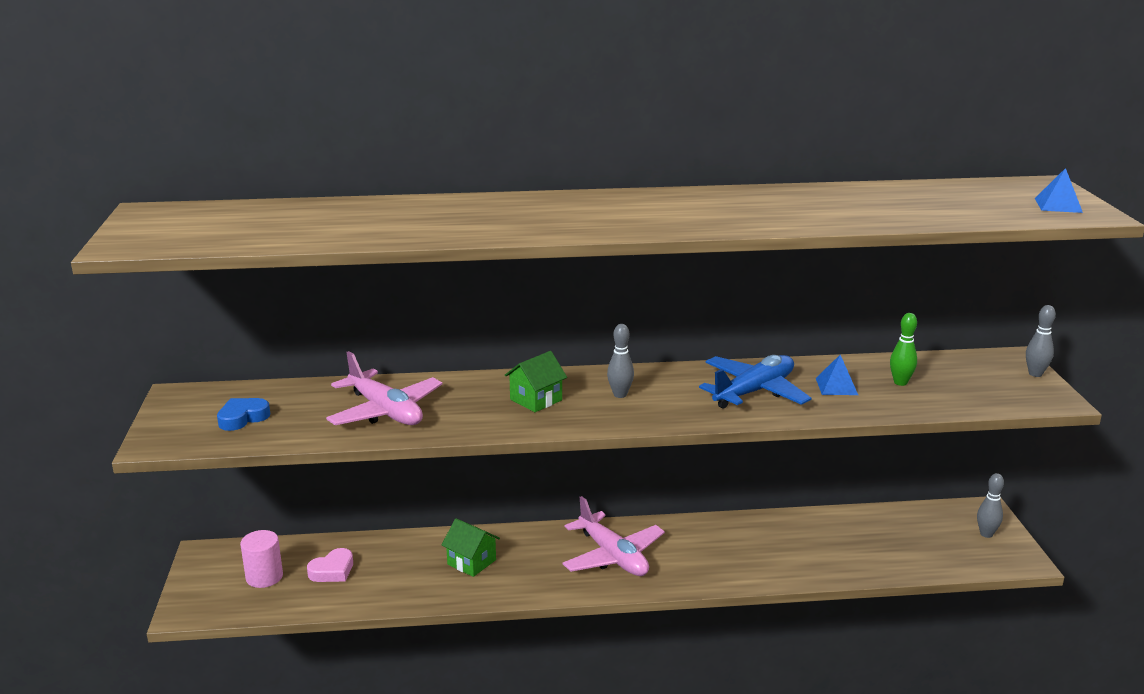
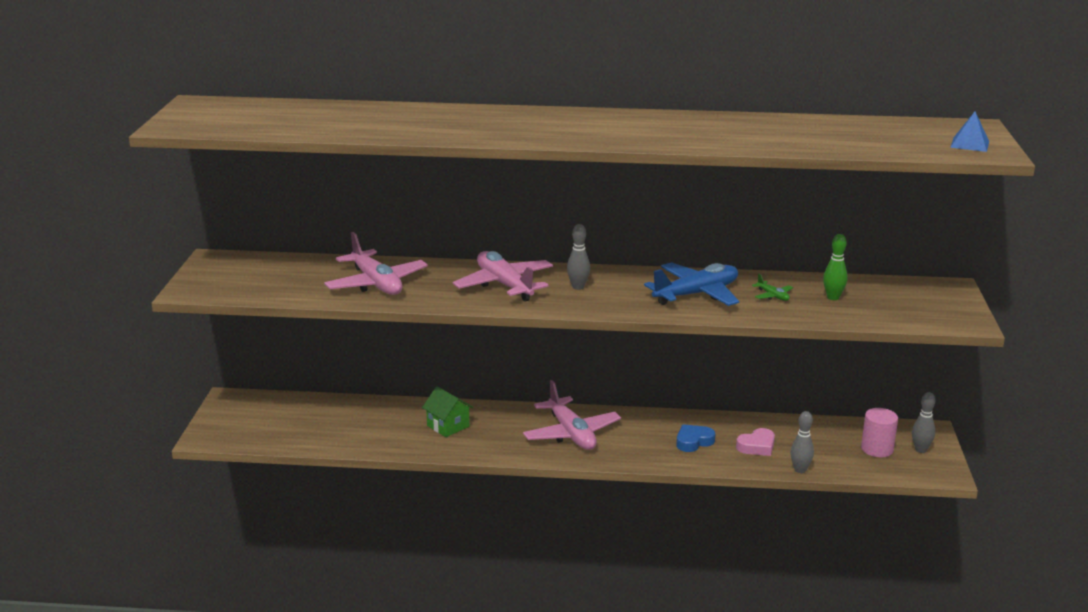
camera: 10 degrees right, 0 degrees up
blue heart [217,398,270,431] -> blue heart moved to [676,424,715,452]
pink cylinder [240,530,283,588] -> pink cylinder moved to [861,408,898,457]
pink heart [307,548,353,582] -> pink heart moved to [736,428,775,456]
green house [505,351,567,412] -> pink plane [453,251,553,302]
blue pyramid [816,355,858,395] -> green plane [752,274,793,301]
grey bowling pin [1026,305,1056,377] -> grey bowling pin moved to [790,411,814,473]

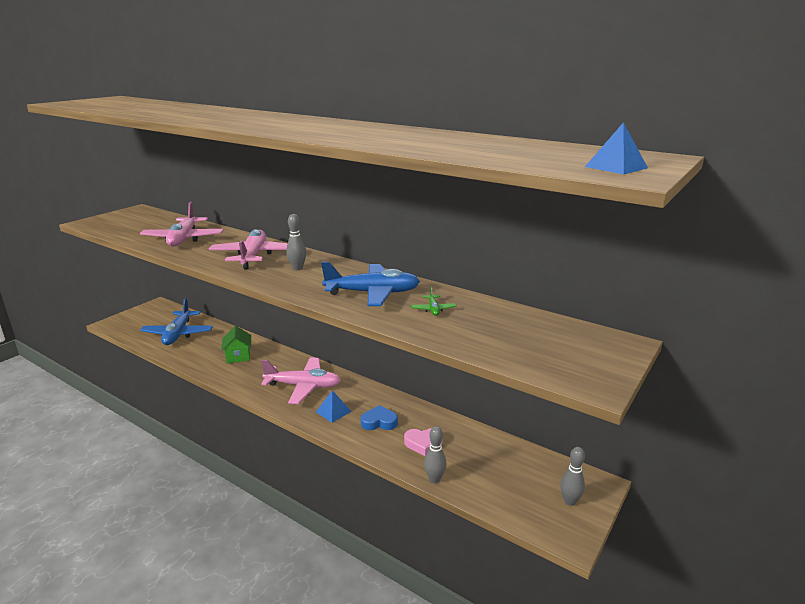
camera: 30 degrees right, 0 degrees up
pink plane [523,380,621,450] -> pink plane turned 90 degrees counterclockwise [261,357,341,404]
green bowling pin [823,234,847,300] -> none
pink cylinder [861,408,898,457] -> none
none -> blue plane [140,298,213,345]
none -> blue pyramid [316,390,352,423]

